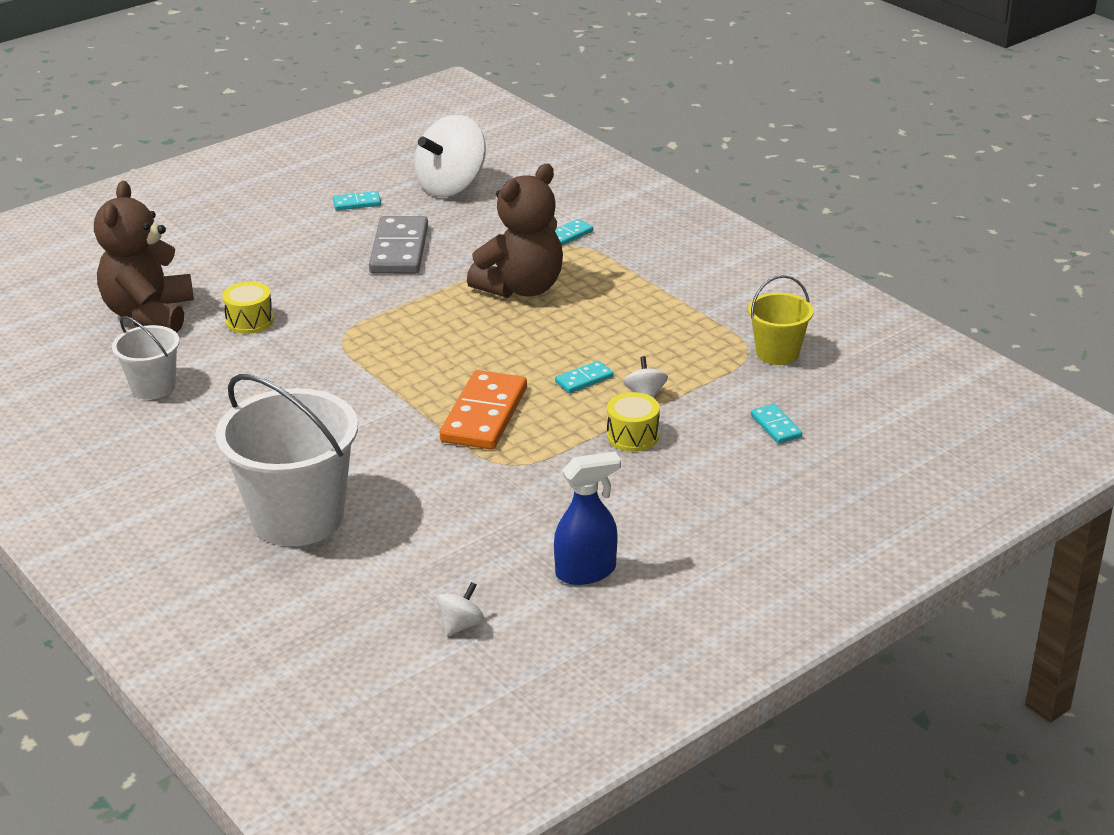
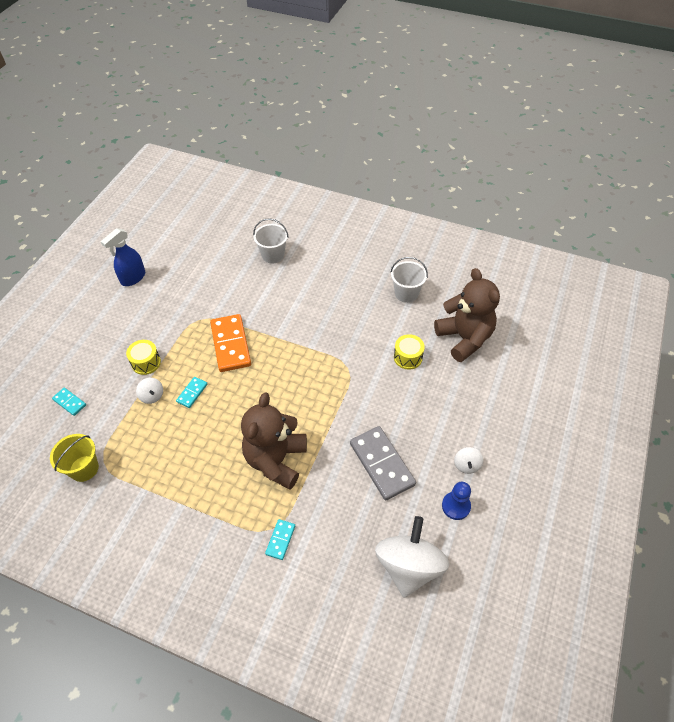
camera: 150 degrees right, 20 degrees up
white bucket [215,374,358,546] -> white bucket [253,218,289,264], size x0.53
turquoise domino [333,191,381,210] -> blue pawn [442,482,471,520]
white spinning top [437,582,485,636] -> white spinning top moved to [454,447,483,474]

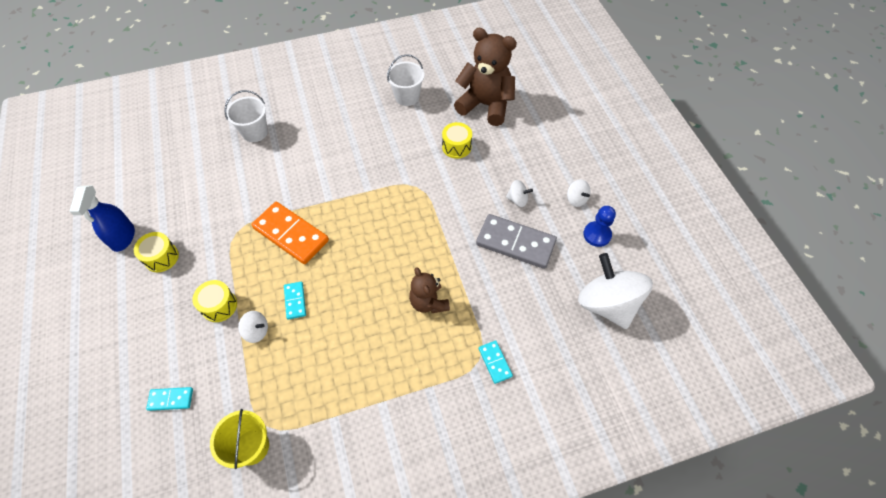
camera: 40 degrees left, 5 degrees up
brown teddy bear [241,392,307,490] -> brown teddy bear [409,267,450,313], size x0.57
none -> yellow drum [134,232,179,272]
none -> white spinning top [506,180,533,207]

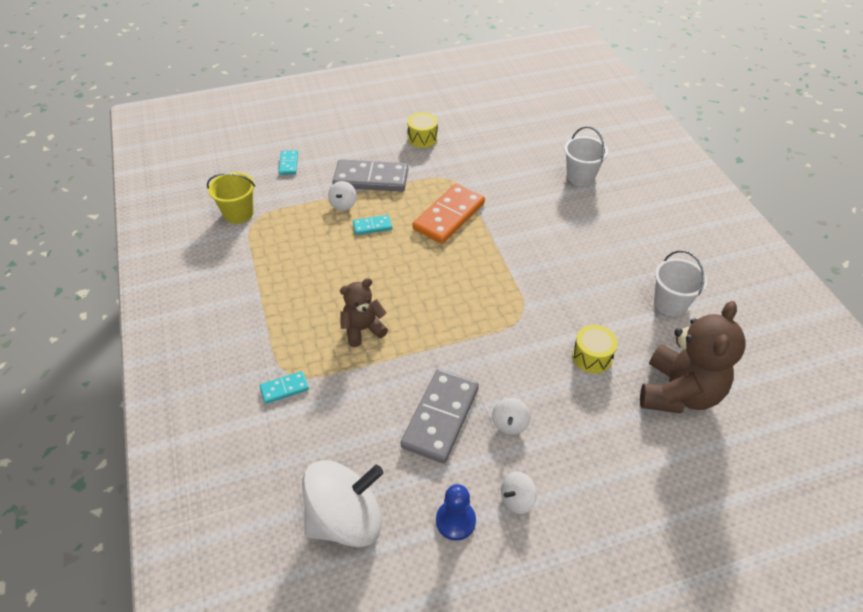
camera: 90 degrees right, 10 degrees down
blue spray bottle [70,186,135,252] -> none
yellow drum [192,280,237,322] -> grey domino [333,159,408,192]

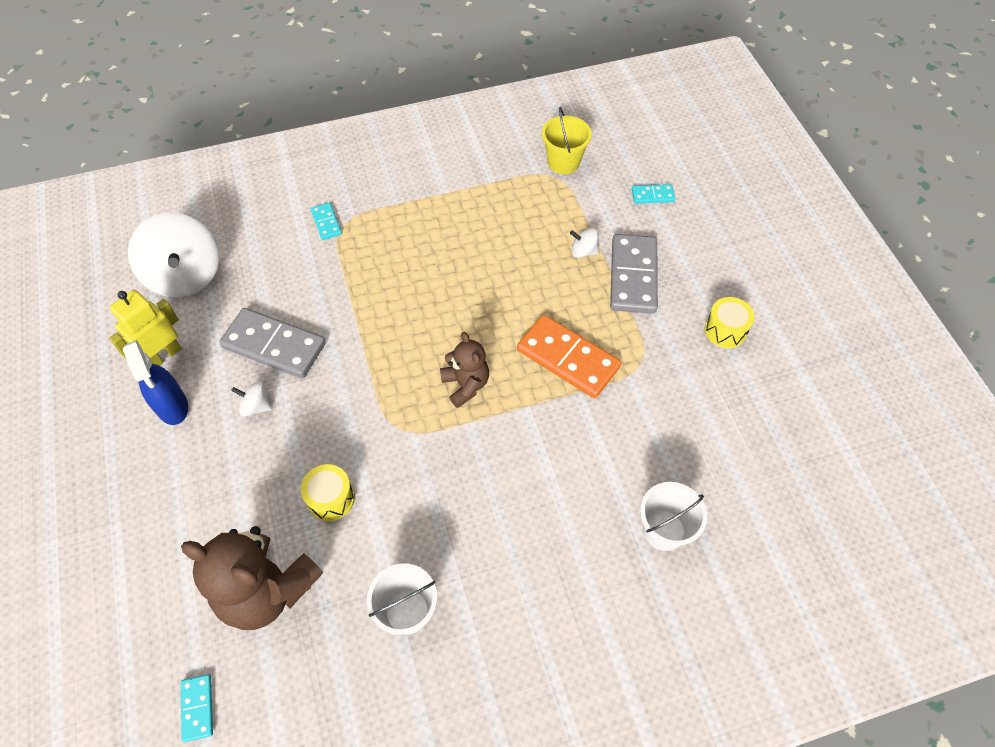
camera: 90 degrees right, 10 degrees up
brown teddy bear [340,278,388,347] -> brown teddy bear moved to [440,332,489,408]
turquoise domino [353,215,392,235] -> turquoise domino moved to [181,674,213,742]
blue pawn [436,484,476,541] -> yellow robot [109,290,182,366]
white spinning top [501,472,536,514] -> blue spray bottle [123,340,188,425]

